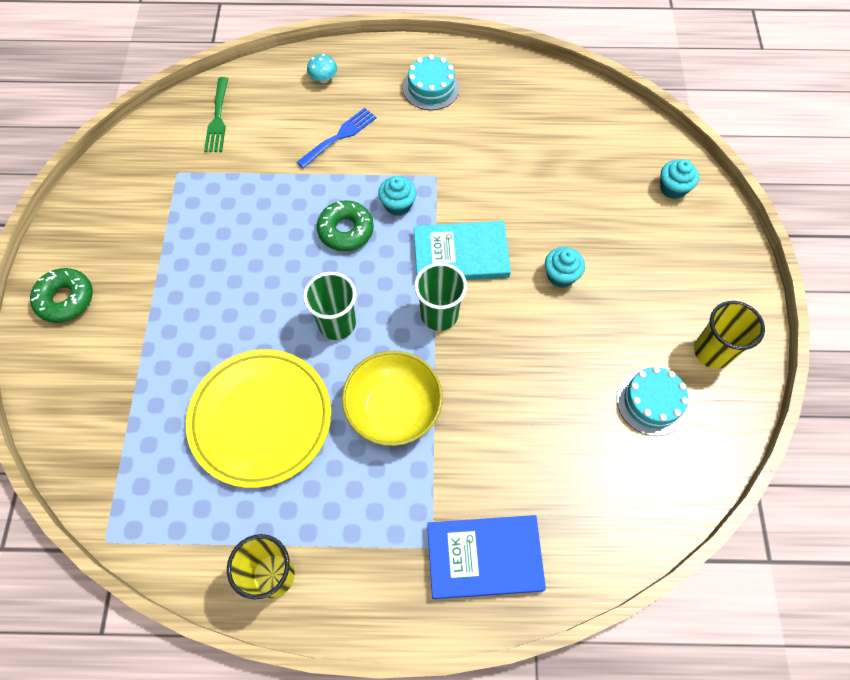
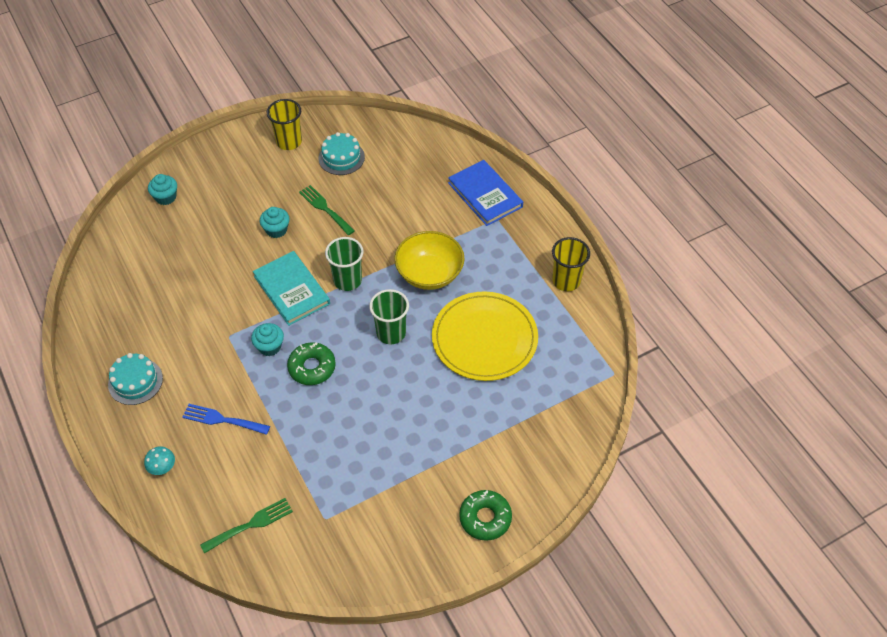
camera: 120 degrees left, 10 degrees down
none -> green fork [299,185,355,235]

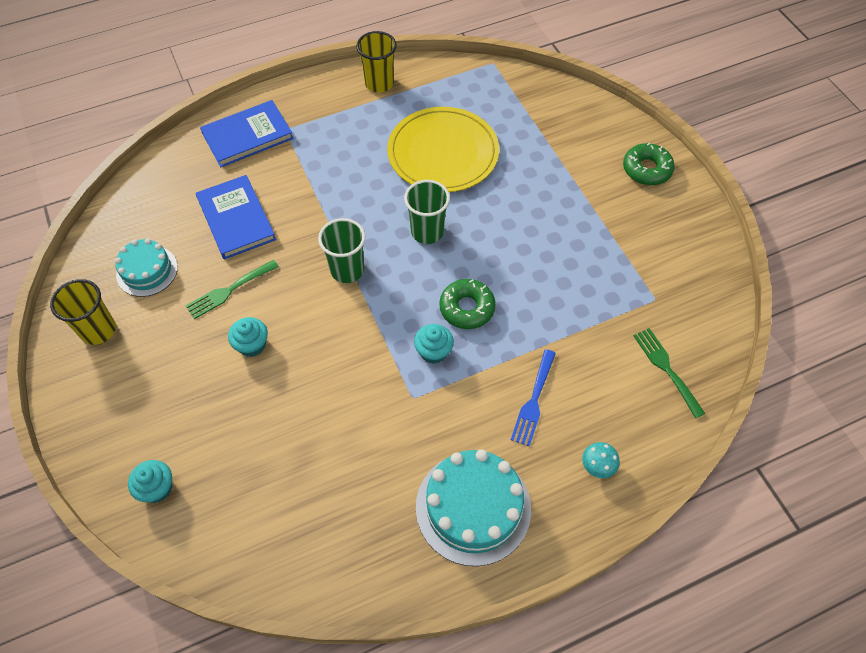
camera: 85 degrees left, 5 degrees up
turquoise cake [108,353,163,405] -> turquoise cake [416,449,531,566], size x1.62
turquoise book [253,251,330,326] -> none
yellow bowl [394,231,465,290] -> none
none -> blue book [196,175,276,260]

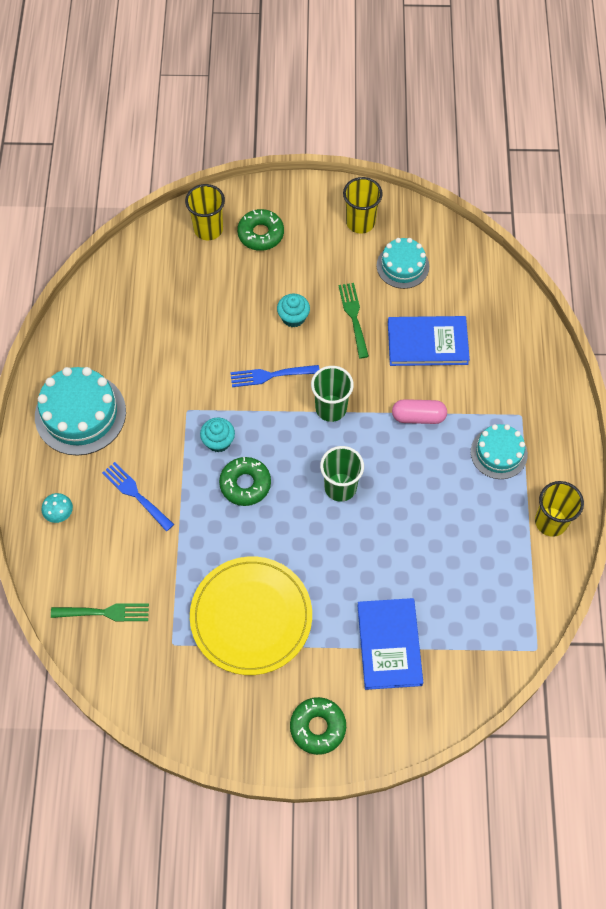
camera: 115 degrees right, 5 degrees up
turquoise cupcake [128,460,172,503] -> yellow cup [185,184,225,240]
blue book [200,100,294,167] -> blue book moved to [357,598,423,690]
yellow plate [387,107,499,192] -> yellow plate moved to [190,557,312,675]
none -> blue fork [230,365,319,387]
none -> green donut [237,209,284,251]
none -> pink capsule [392,399,447,424]
none -> turquoise cake [471,424,528,479]

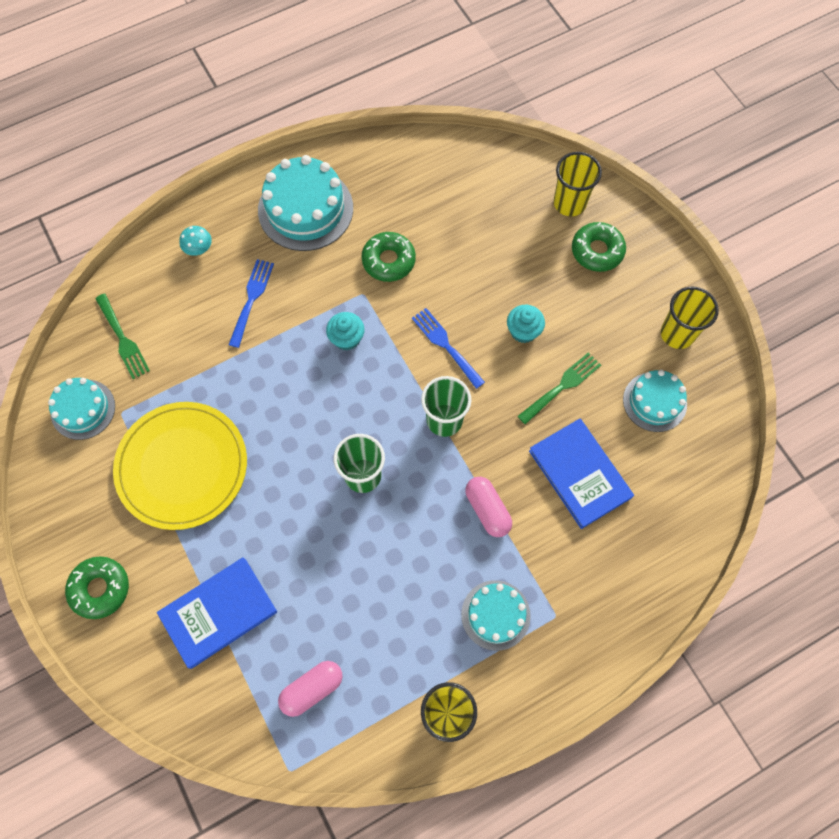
camera: 60 degrees right, 5 degrees up
green donut [219,457,271,506] -> green donut moved to [361,232,416,282]
none -> turquoise cake [48,378,115,440]
none -> pink capsule [278,661,343,717]

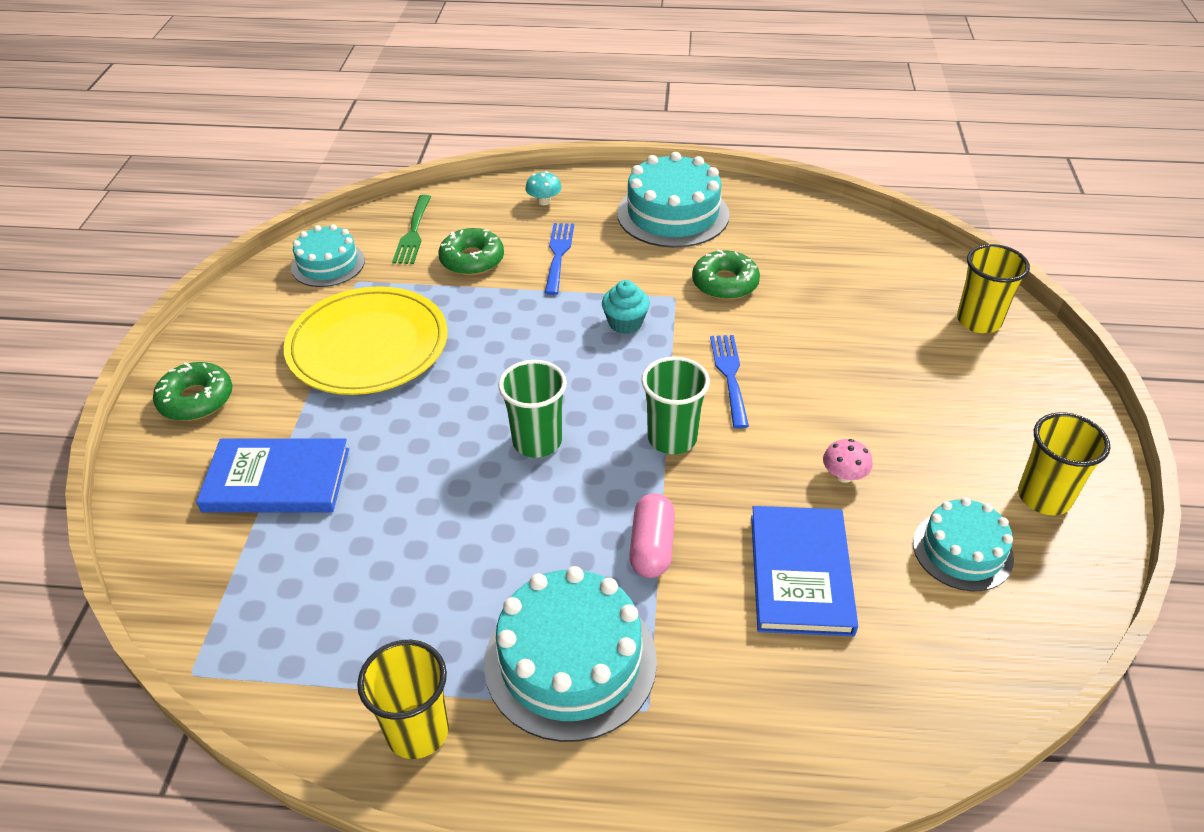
camera: 35 degrees right, 25 degrees down
blue fork [229,259,274,348] -> blue fork turned 45 degrees counterclockwise [545,223,574,295]
pink capsule [278,661,343,717] -> none
turquoise cake [461,580,531,651] -> turquoise cake [484,566,657,742], size x1.62
turquoise cupcake [507,305,545,343] -> none
green fork [518,352,601,425] -> pink mushroom [823,439,873,483]
green donut [572,222,626,272] -> green donut moved to [438,228,504,275]

